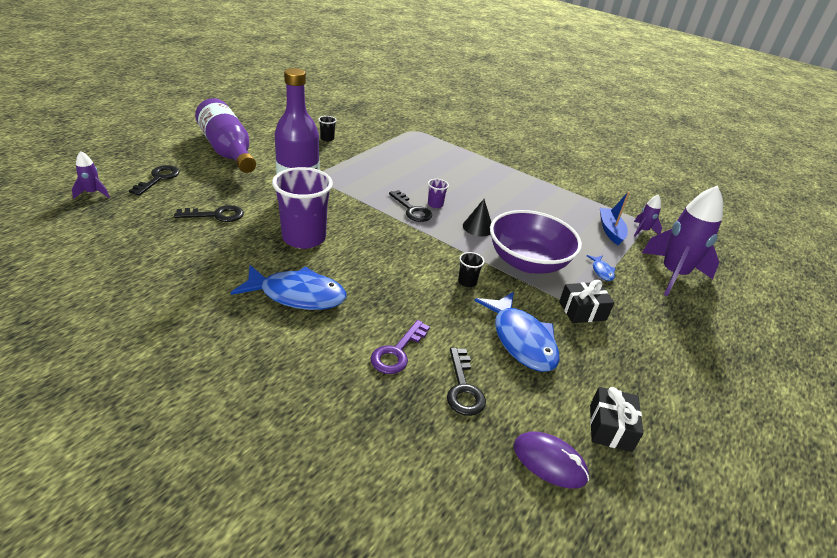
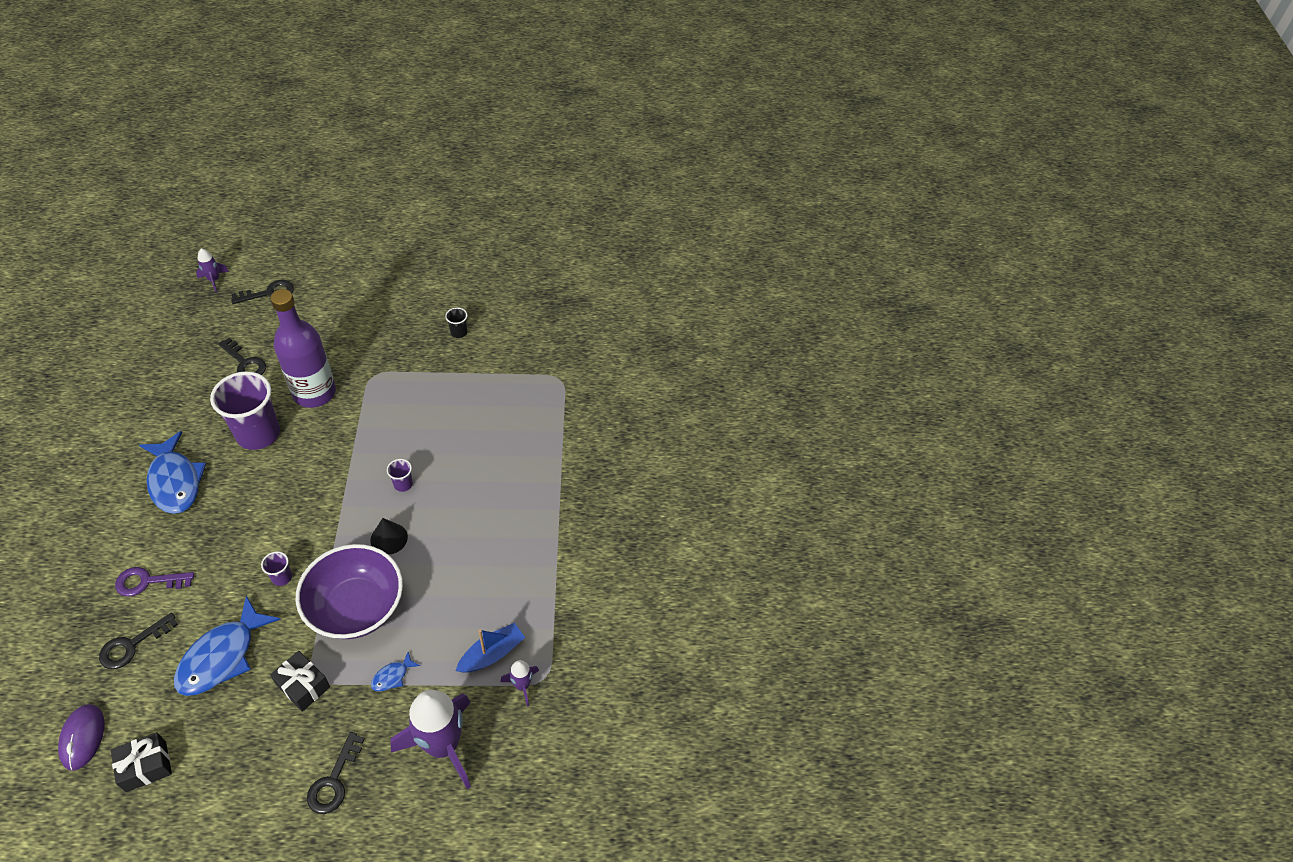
camera: 55 degrees right, 15 degrees up
purple bottle [195,98,256,173] -> none
black key [389,190,432,222] -> black key moved to [307,732,365,814]
black cup [458,252,485,287] -> purple cup [261,551,292,586]

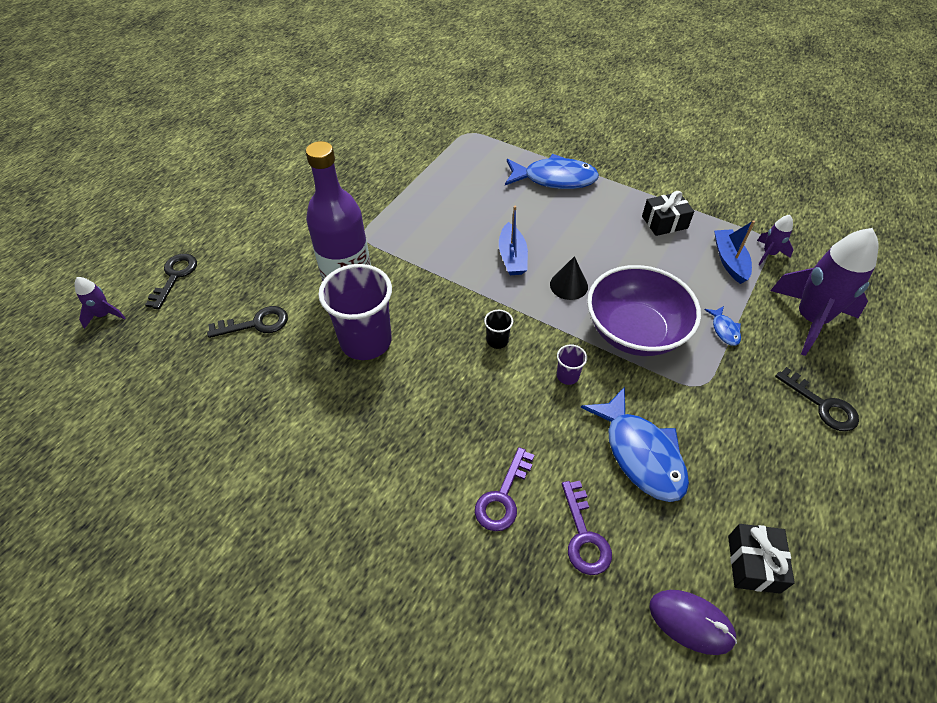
camera: 55 degrees left, 0 degrees up
black key [99,612,178,669] -> purple key [562,481,612,575]
blue fish [139,431,206,514] -> blue fish moved to [505,154,599,189]
black gift [270,651,330,712] -> black gift moved to [642,191,694,236]
purple cup [387,459,413,492] -> blue boat [499,206,528,275]
black cup [445,308,468,338] -> black cup moved to [484,310,513,349]

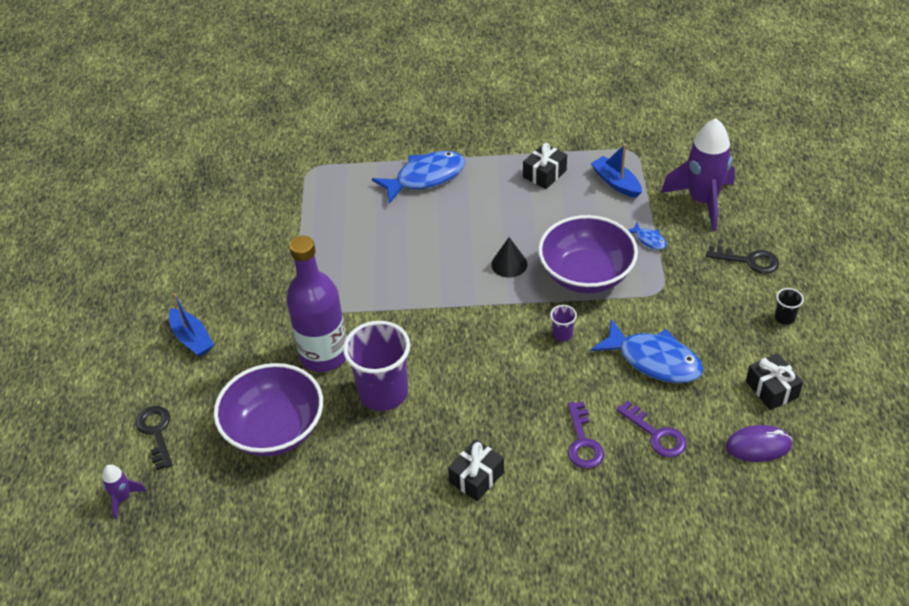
camera: 30 degrees left, 5 degrees down
black key [207,306,288,338] -> purple bowl [214,363,323,456]
black cup [484,310,513,349] -> black cup moved to [775,288,804,325]
blue boat [499,206,528,275] -> blue boat moved to [169,293,214,357]
purple rocket [757,215,793,265] -> none
none -> black gift [448,439,504,501]

